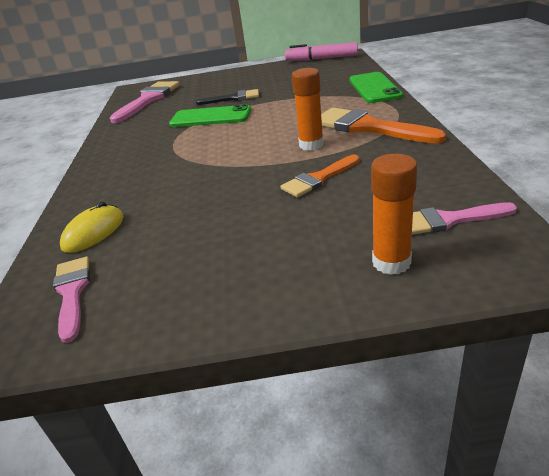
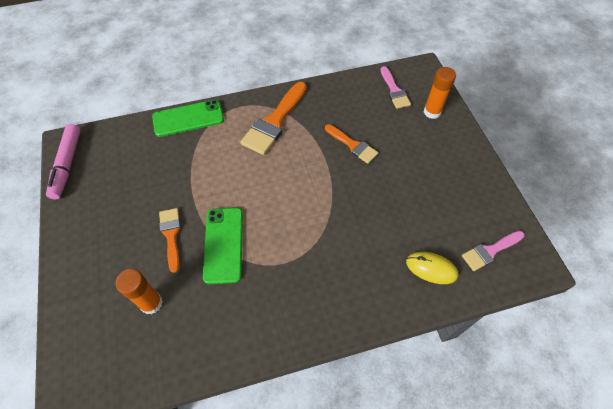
camera: 105 degrees left, 25 degrees up
pink brush [110,81,180,123] -> none
black brush [196,89,259,105] -> orange brush [159,208,181,273]
orange glue stick [292,68,324,151] -> orange glue stick moved to [116,269,163,314]

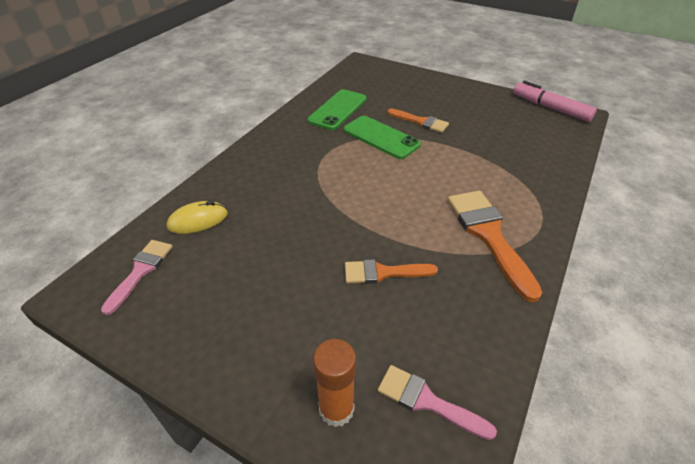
camera: 135 degrees right, 15 degrees down
orange glue stick [116,269,163,314] -> none
green phone [152,100,224,137] -> green phone moved to [307,89,367,130]

